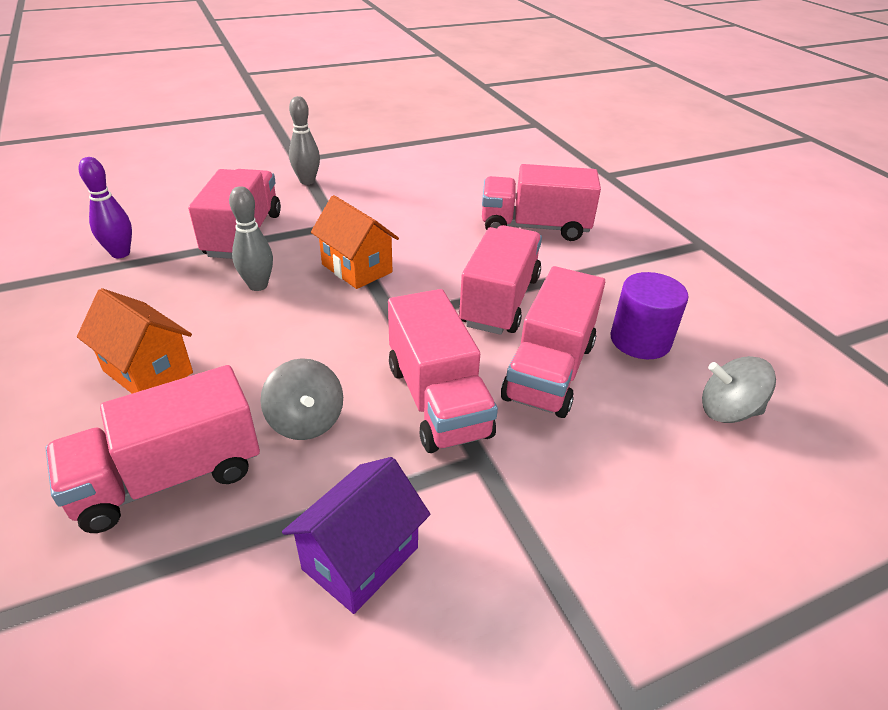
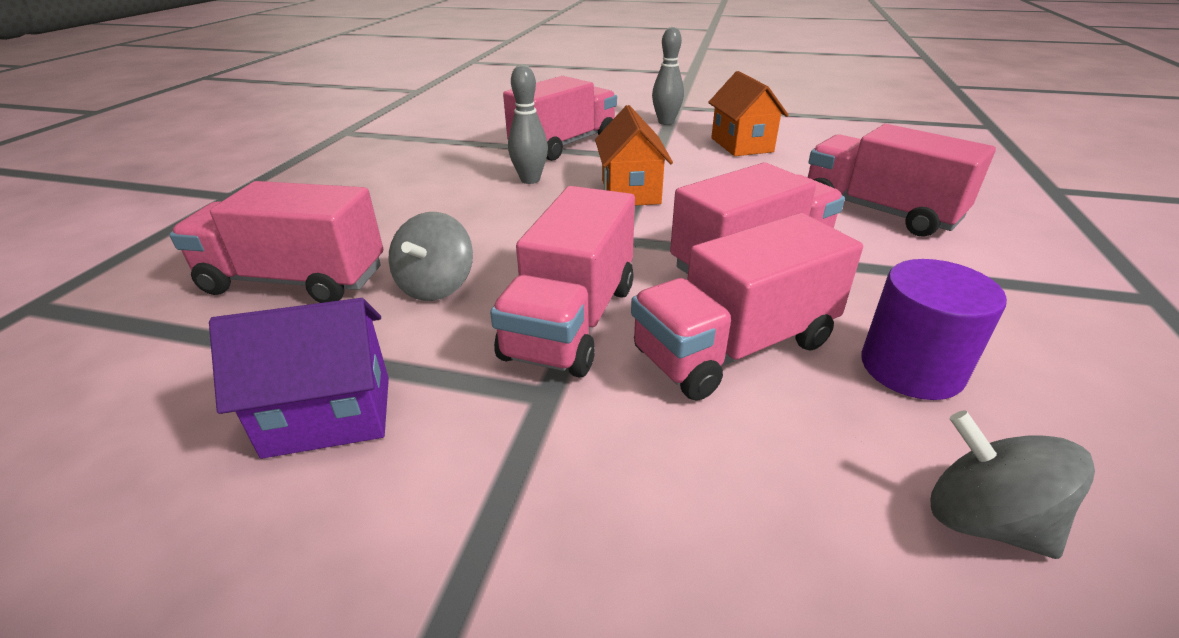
camera: 40 degrees right, 5 degrees down
orange house [77,288,193,393] -> orange house moved to [708,71,789,156]
purple bowling pin [79,157,132,258] -> none

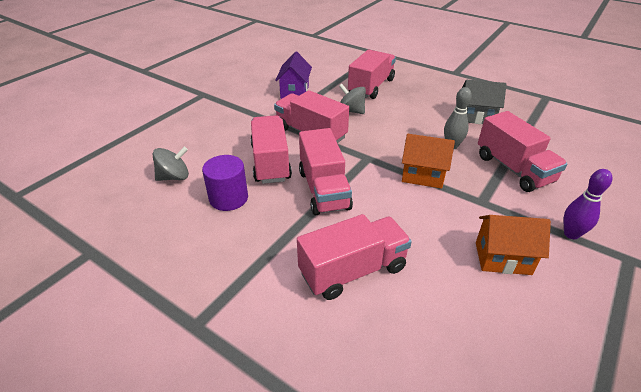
camera: 110 degrees right, 5 degrees up
grey bowling pin [652,27,684,125] -> purple bowling pin [564,169,613,239]
none -> grey house [462,80,507,124]

